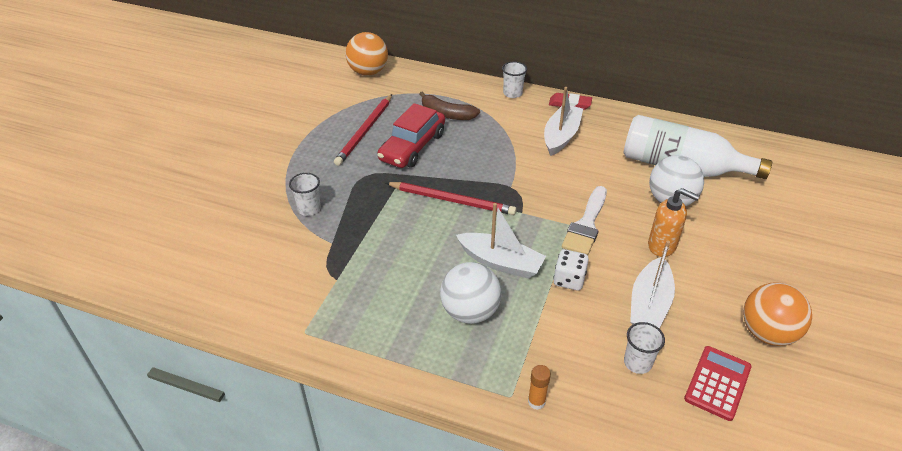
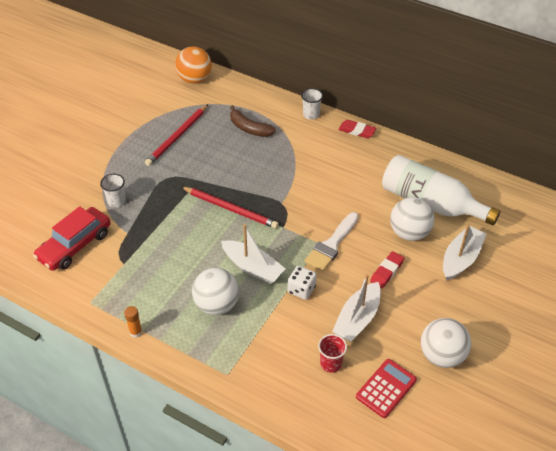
camera: 10 degrees right, 5 degrees up
red car [377,103,445,168] -> red car moved to [33,206,111,271]
orange glue stick [528,365,551,410] -> orange glue stick moved to [124,306,142,338]
white boat [544,87,583,156] -> white boat moved to [443,224,486,281]
white cup [624,322,665,374] -> red cup [318,334,347,373]
orange soap dispenser [648,188,699,257] -> red eraser [370,251,404,288]
orange ball [743,282,812,346] -> white ball [421,318,471,368]

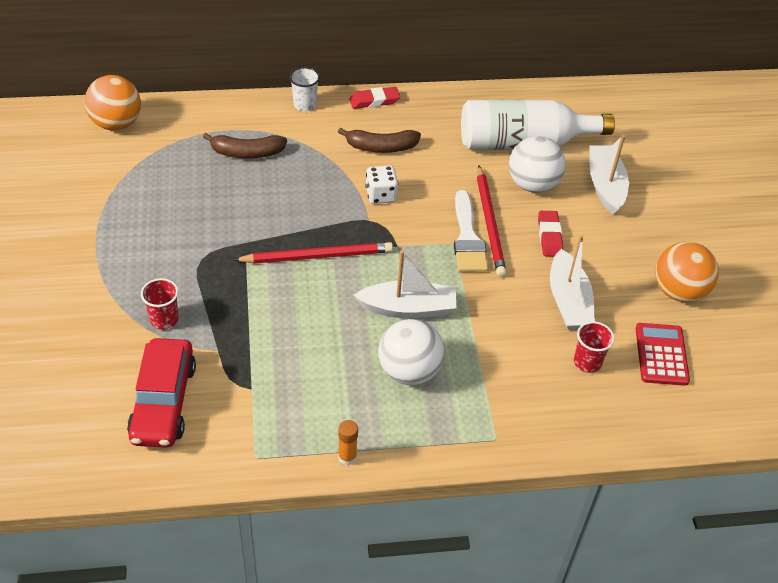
camera: 40 degrees left, 0 degrees up
white cup [100,174,126,208] -> red cup [141,278,179,330]
red pencil [145,104,208,166] -> red pencil moved to [477,166,507,277]
white dice [288,266,317,300] -> white dice moved to [365,165,398,204]
white ball [421,318,471,368] -> orange ball [655,241,719,303]
none -> brown banana [338,128,421,153]

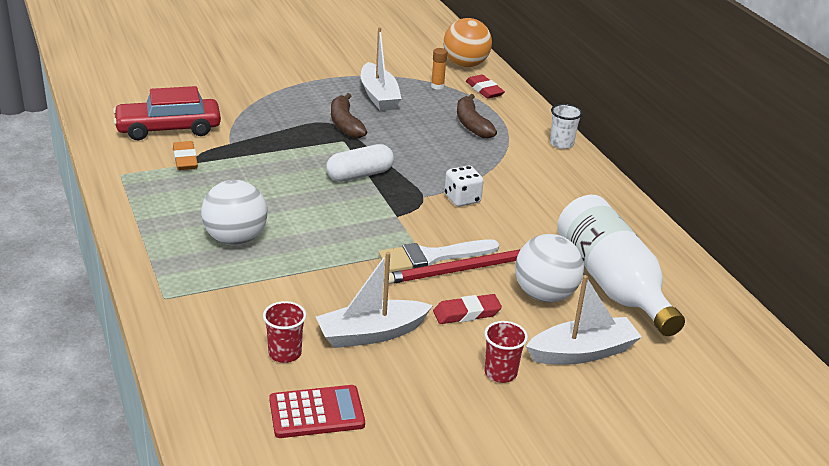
camera: 75 degrees right, 15 degrees down
red cup [141,278,179,330] -> red cup moved to [484,321,528,383]
red pencil [234,242,393,264] -> white capsule [326,144,394,182]
brown banana [338,128,421,153] -> brown banana moved to [331,93,367,138]
orange glue stick [338,420,358,465] -> orange glue stick moved to [431,48,447,90]
red eraser [349,87,400,109] -> red eraser moved to [466,75,505,99]
white boat [353,250,457,318] -> white boat moved to [361,27,402,111]
orange ball [655,241,719,303] -> none
none -> orange eraser [173,141,198,170]

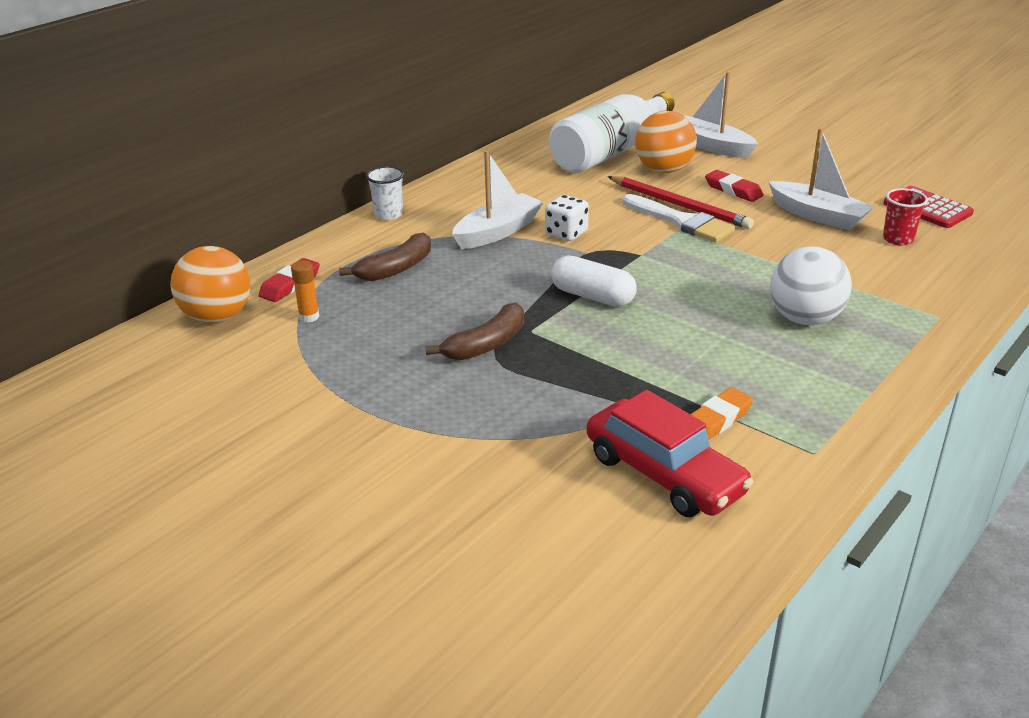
camera: 115 degrees left, 0 degrees up
white boat [361,27,402,111] -> white boat moved to [452,150,543,249]
red cup [484,321,528,383] -> none
white ball [515,234,584,302] -> orange ball [635,111,697,173]

